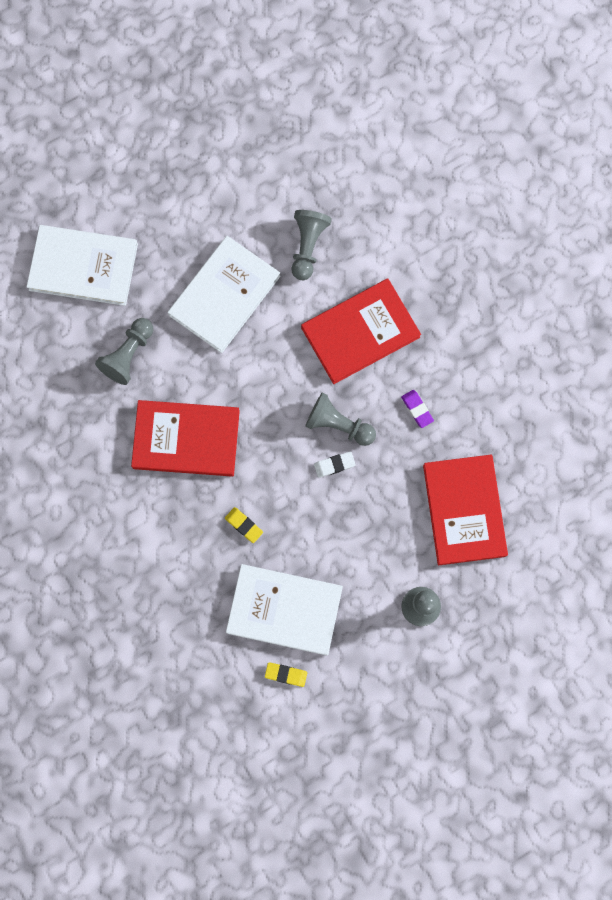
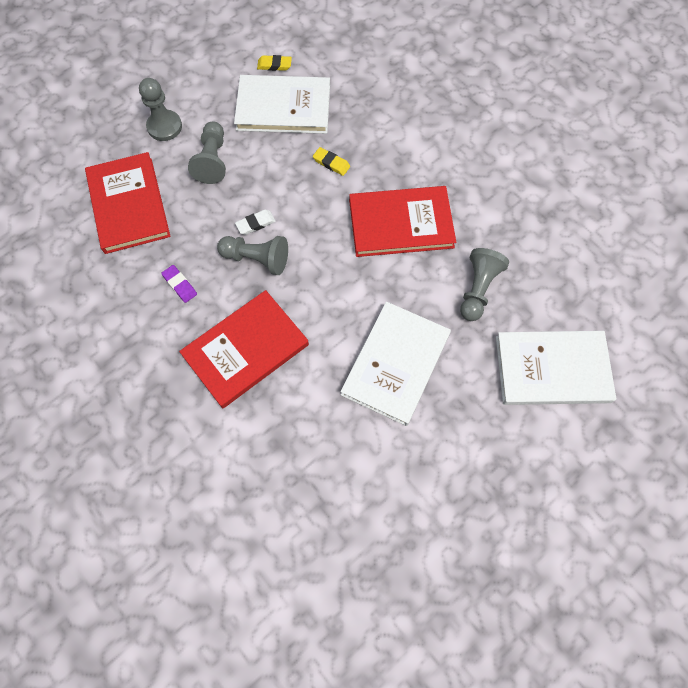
camera: 170 degrees right, 10 degrees down
grey pawn [292,210,332,280] -> grey pawn moved to [188,121,226,184]

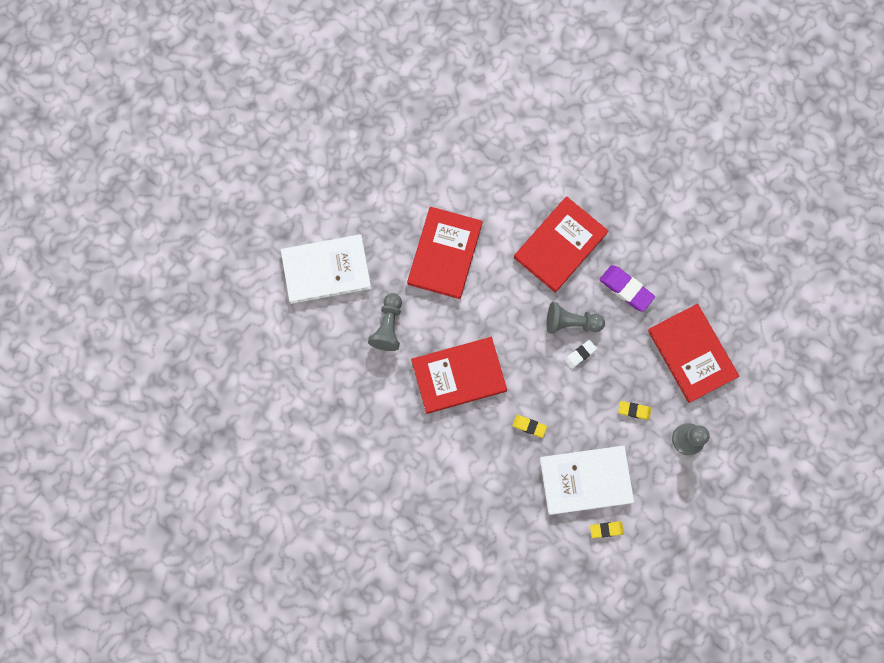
camera: 170 degrees right, 10 degrees up
purple eraser [161,265,197,303] -> purple eraser [599,265,655,312], size x1.70
grey pawn [188,121,226,184] -> yellow eraser [618,401,651,420]
white book [340,302,451,426] -> red book [407,207,483,299]

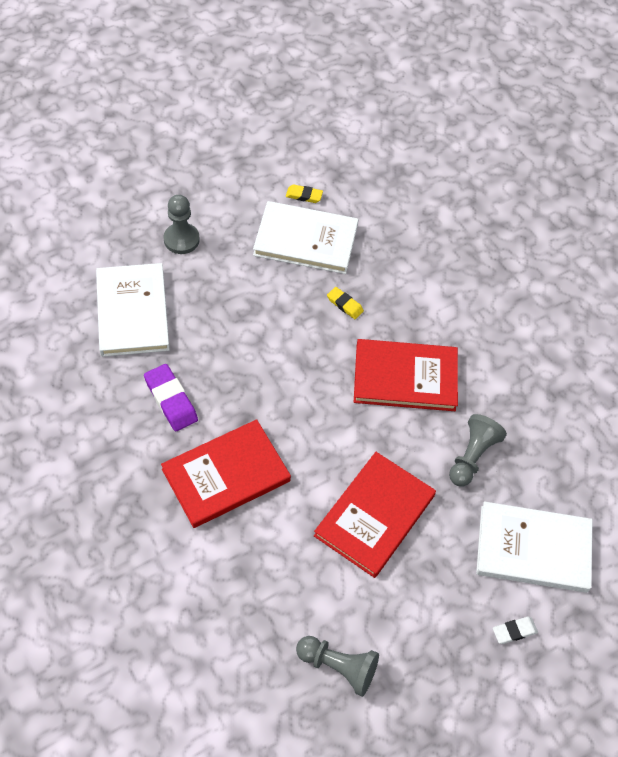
camera: 165 degrees left, 20 degrees down
grey pawn [547,302,605,334] -> grey pawn moved to [296,636,379,697]
white eraser [564,340,597,369] -> white eraser moved to [493,617,538,644]
yellow eraser [618,401,651,420] -> none
red book [648,304,739,403] -> white book [96,263,170,357]

